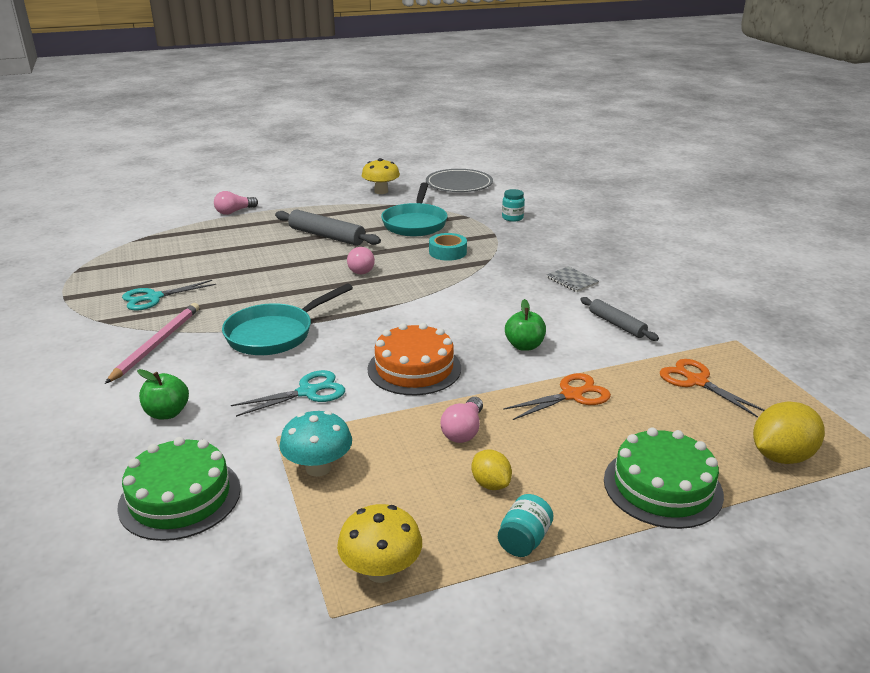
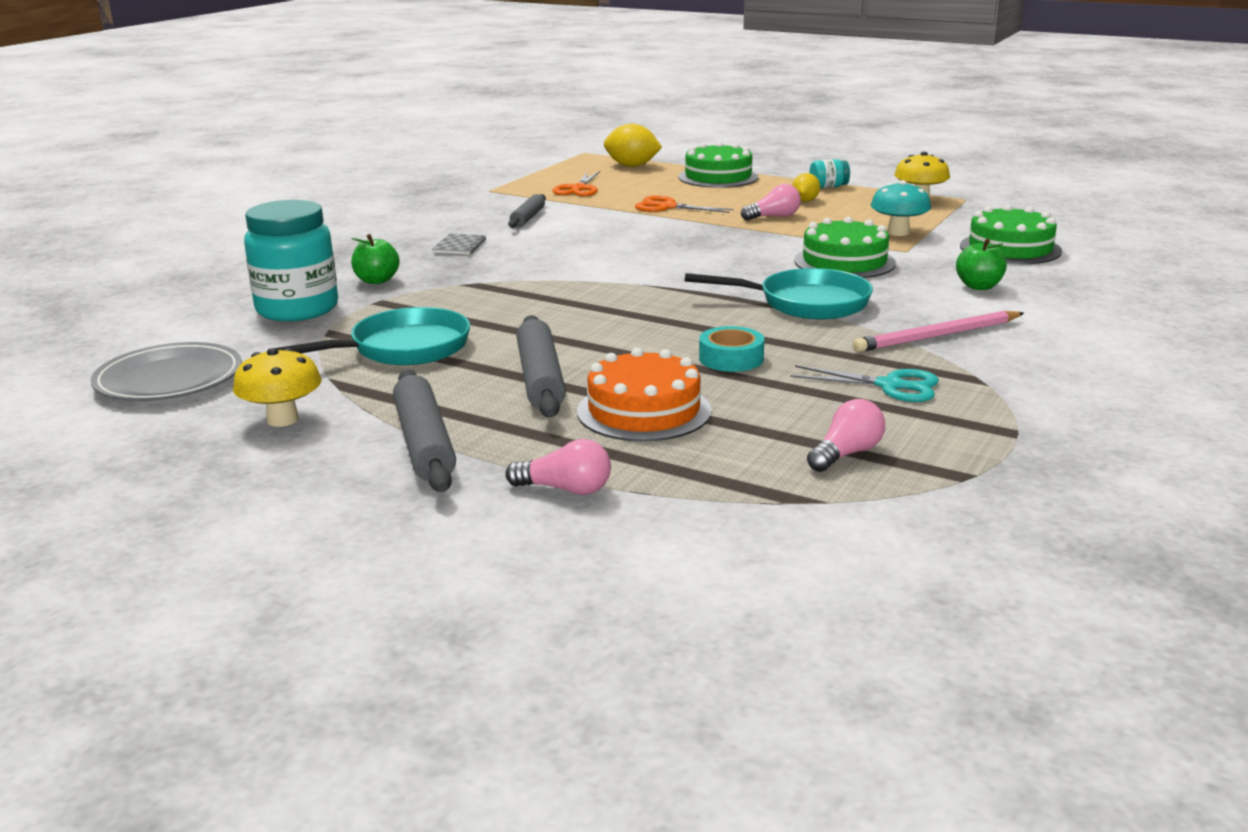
camera: 130 degrees left, 5 degrees down
turquoise scissors [231,370,345,417] -> green cake [794,217,896,278]
pink light bulb [347,247,375,274] -> pink light bulb moved to [807,399,885,472]
orange cake [367,323,461,395] -> orange cake moved to [577,348,712,442]
turquoise tape [429,233,467,261] -> turquoise tape moved to [699,326,764,372]
turquoise jar [502,189,525,222] -> turquoise jar [244,200,338,321], size x2.26
green apple [505,299,546,351] -> green apple moved to [351,234,399,284]
none -> grey rolling pin [393,370,456,492]

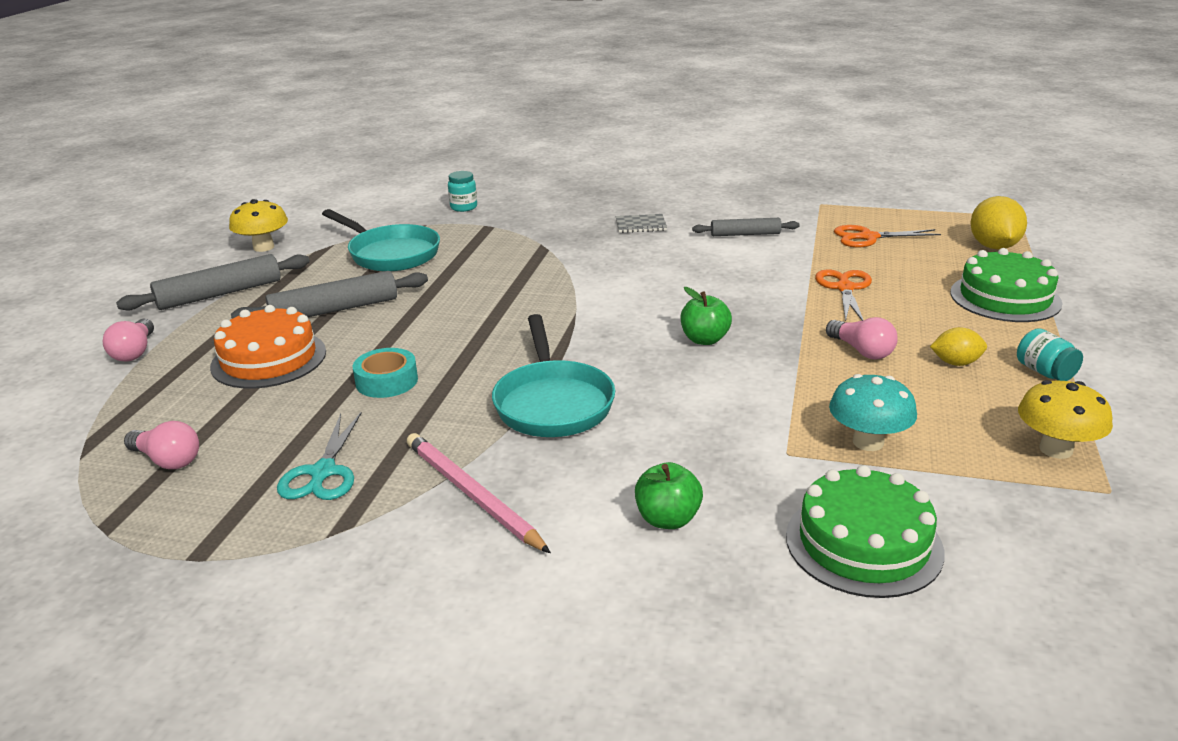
camera: 75 degrees right, 5 degrees up
grey plate [91,342,242,401] -> none
turquoise jar [244,200,338,321] -> turquoise jar [448,171,477,212], size x0.44
green apple [351,234,399,284] -> green apple moved to [681,287,732,345]
green cake [794,217,896,278] -> none

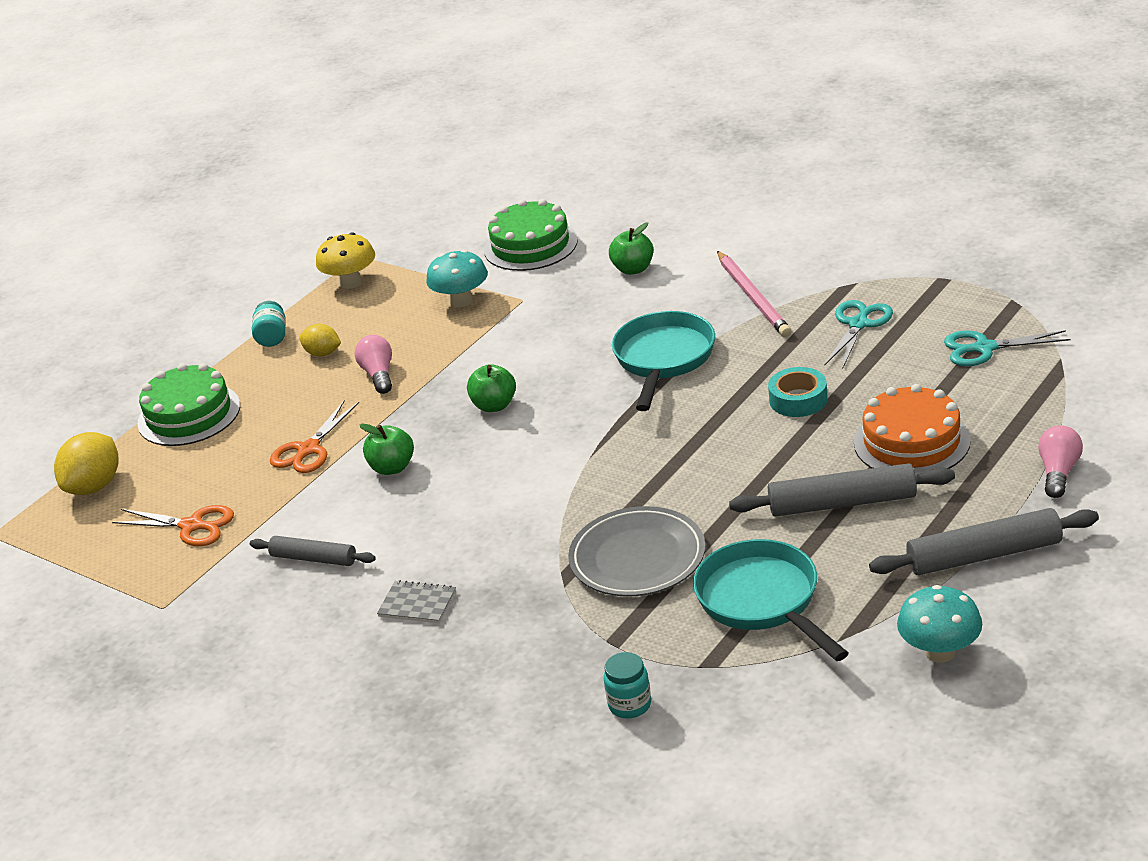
camera: 155 degrees left, 5 degrees up
pink light bulb [124,421,199,469] -> turquoise scissors [944,330,1071,366]
yellow mushroom [229,199,288,252] -> turquoise mushroom [897,585,982,663]
none -> green apple [359,423,414,475]
none -> grey plate [568,506,705,597]

